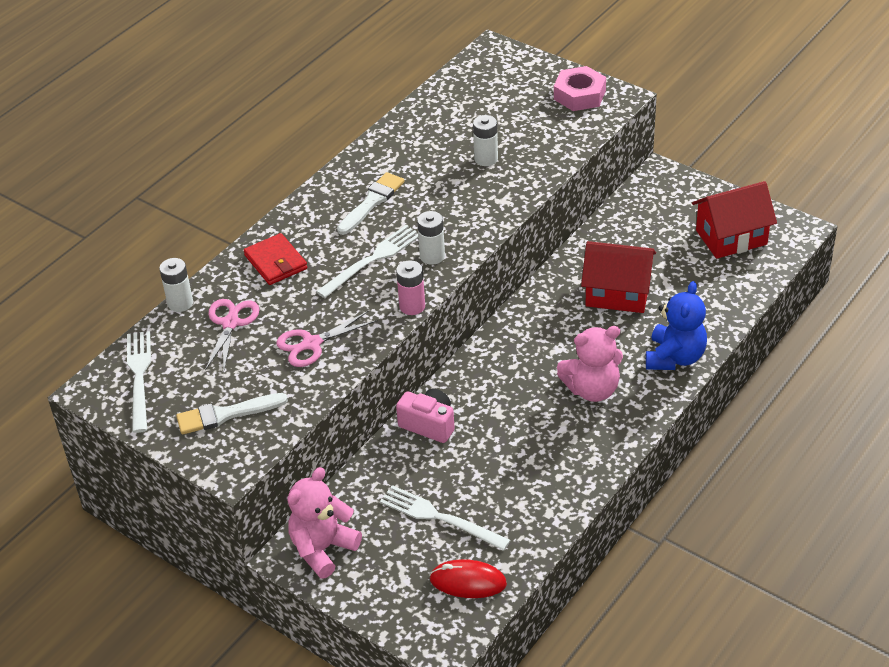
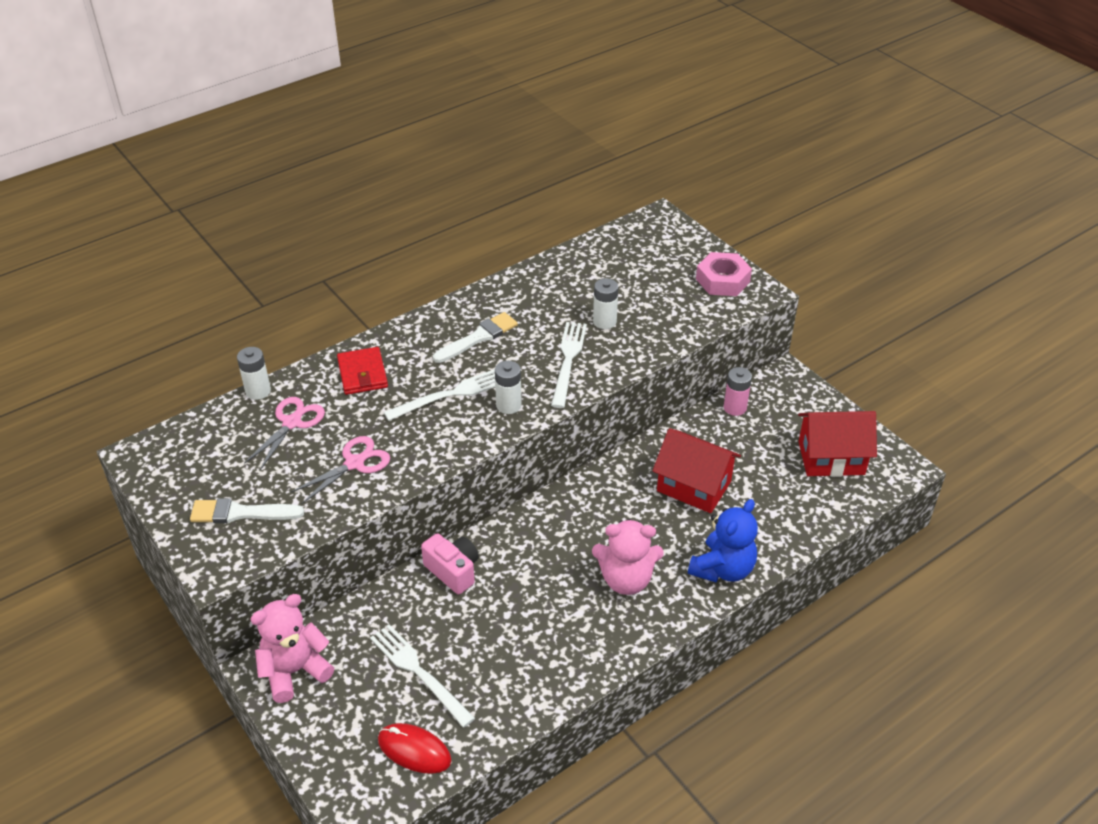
camera: 15 degrees right, 0 degrees up
white fork [127,331,151,433] -> white fork moved to [551,322,587,408]
pink scissors [276,311,378,367] -> pink scissors turned 150 degrees clockwise [290,436,390,504]
pink battery [396,260,425,315] -> pink battery moved to [724,367,752,416]

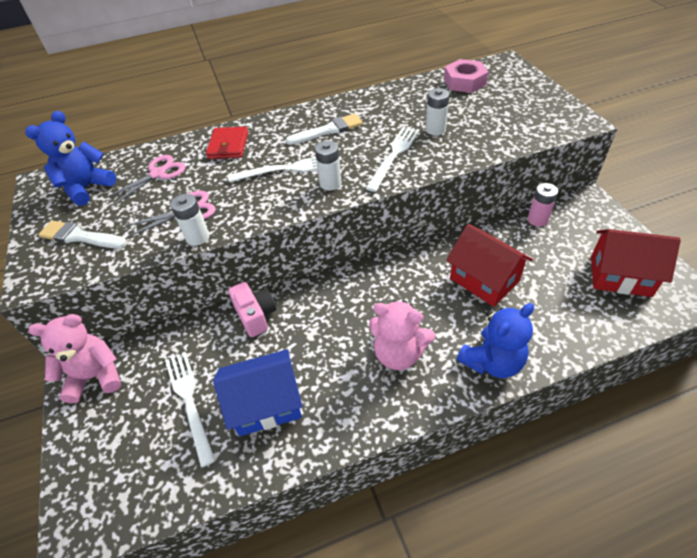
camera: 20 degrees right, 5 degrees up
white battery [237,347,271,400] -> white battery moved to [170,194,209,246]
red mouse [378,723,452,774] -> none
pink nut [696,252,752,296] -> pink nut moved to [444,59,488,93]
none -> blue teddy bear [25,111,116,206]
none -> blue house [213,349,303,436]

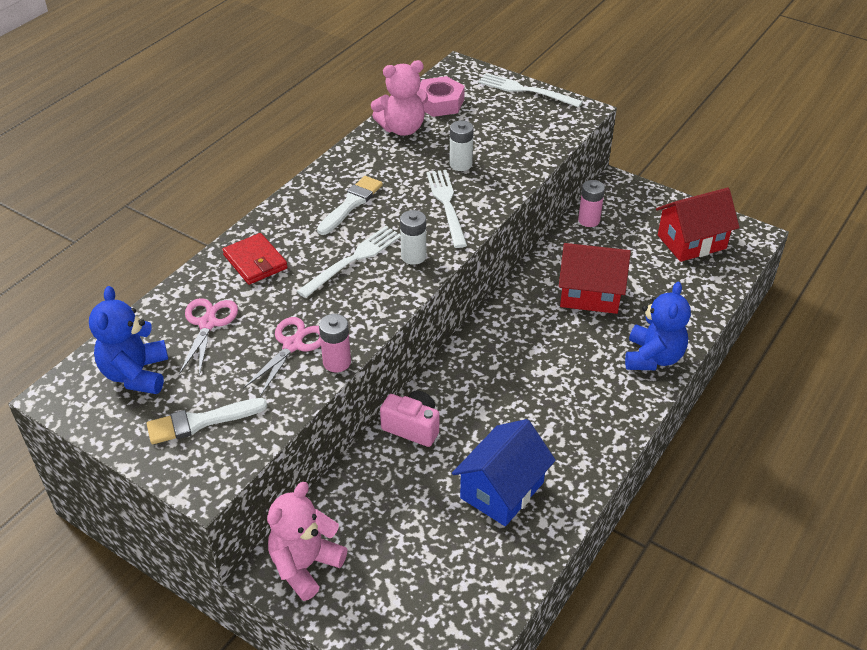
camera: 40 degrees left, 5 degrees down
white fork [165,352,216,468] -> white fork moved to [478,73,583,108]
white battery [170,194,209,246] -> pink battery [319,314,351,372]
pink teddy bear [369,300,435,370] -> pink teddy bear moved to [371,60,428,136]

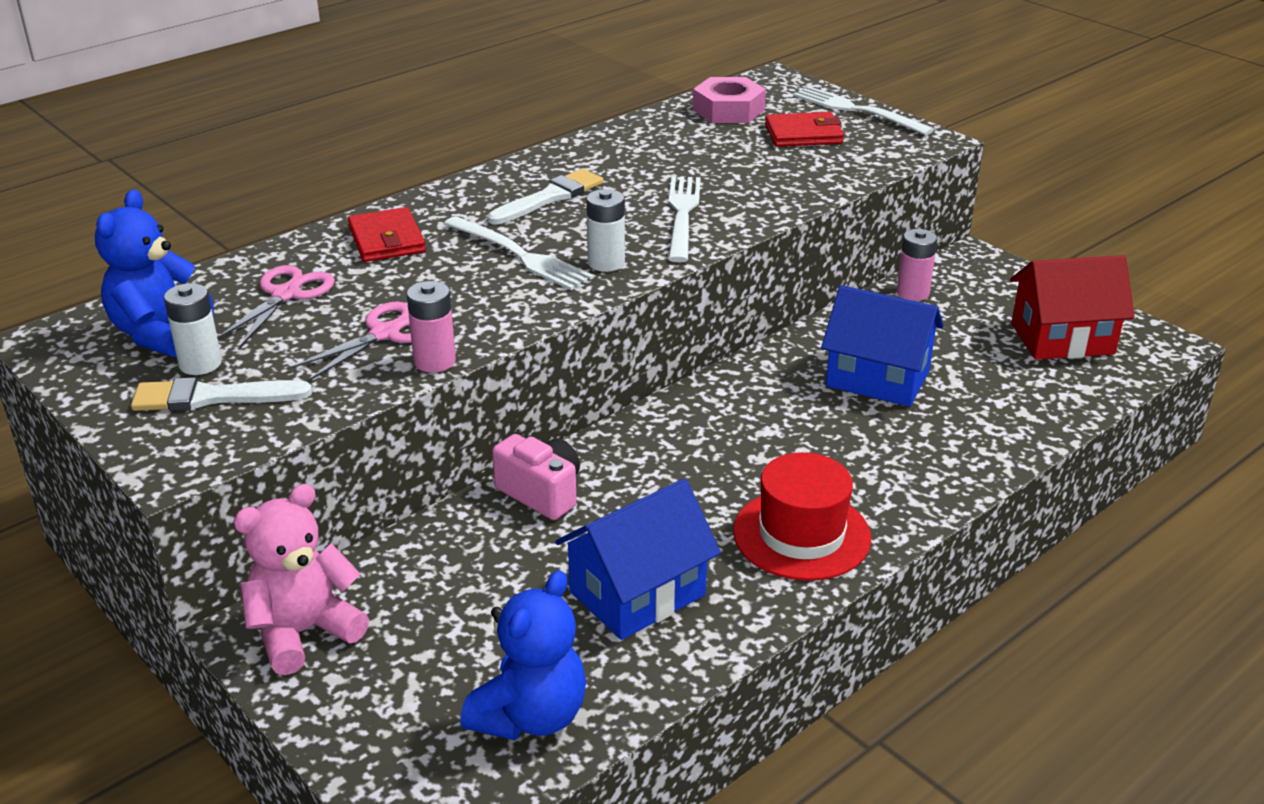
camera: 15 degrees right, 10 degrees down
white fork [297,226,401,298] -> white fork turned 75 degrees clockwise [444,216,594,290]
pink teddy bear [371,60,428,136] -> none
white battery [449,120,474,171] -> white battery moved to [164,283,222,375]
red house [559,243,631,314] -> blue house [821,285,944,407]
blue teddy bear [625,282,691,370] -> blue teddy bear moved to [460,570,586,740]
none -> red hat [733,452,871,581]
none -> red wallet [765,112,844,147]

